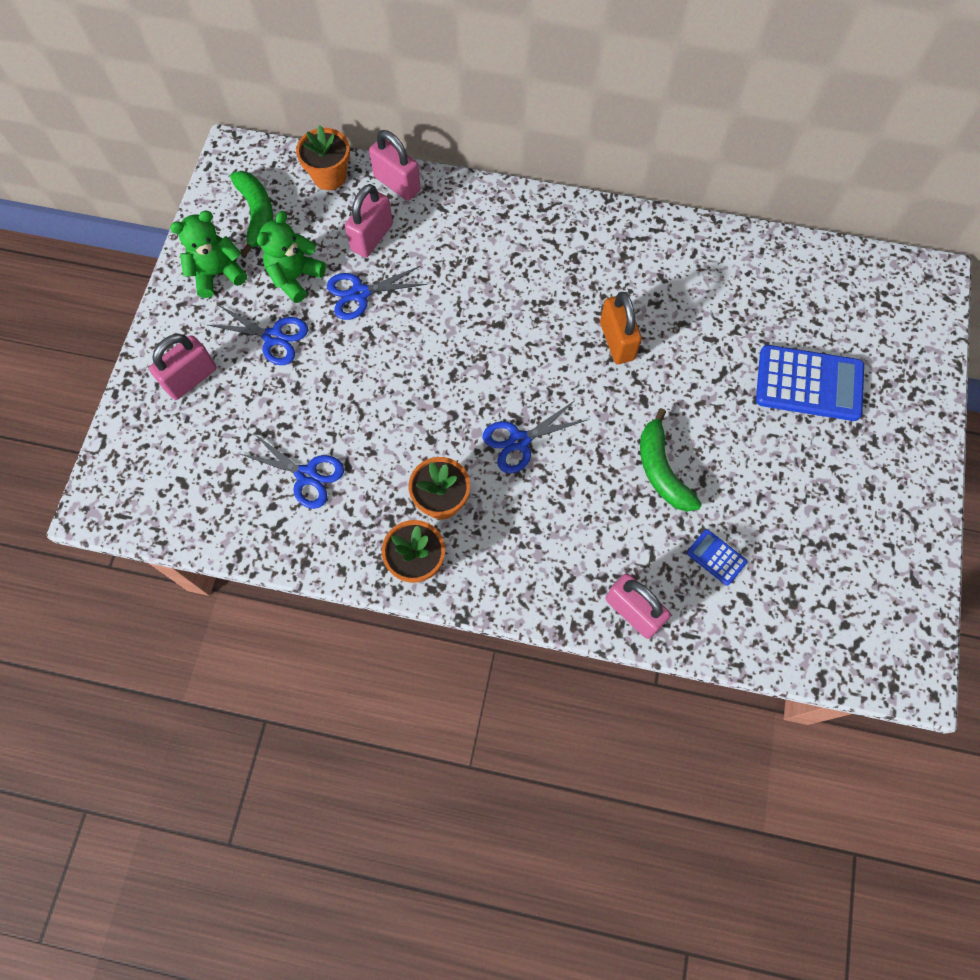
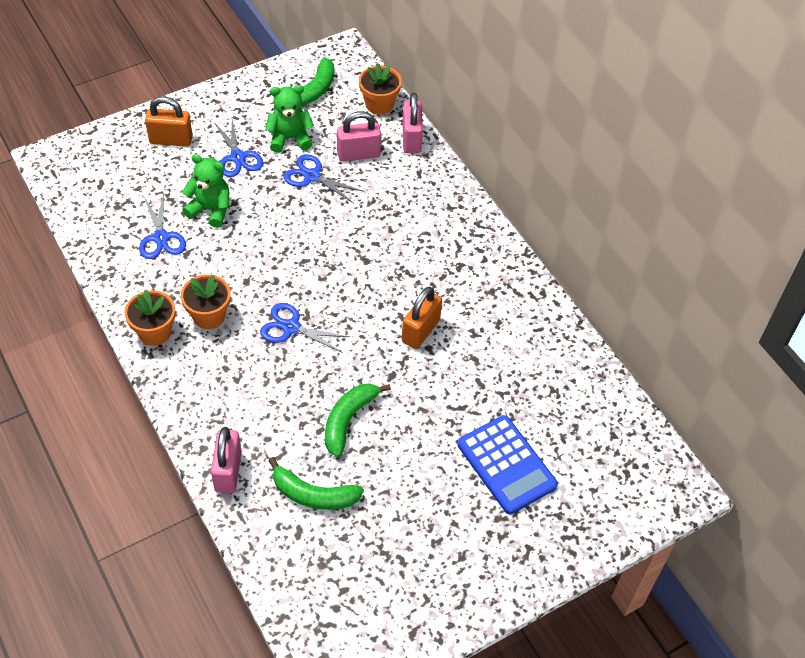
camera: 45 degrees right, 15 degrees down
pink padlock [149,334,217,400] -> orange padlock [145,96,193,147]
green teddy bear [170,210,247,298] -> green teddy bear moved to [182,154,229,228]
blue calculator [687,529,747,586] -> green banana [268,457,364,510]

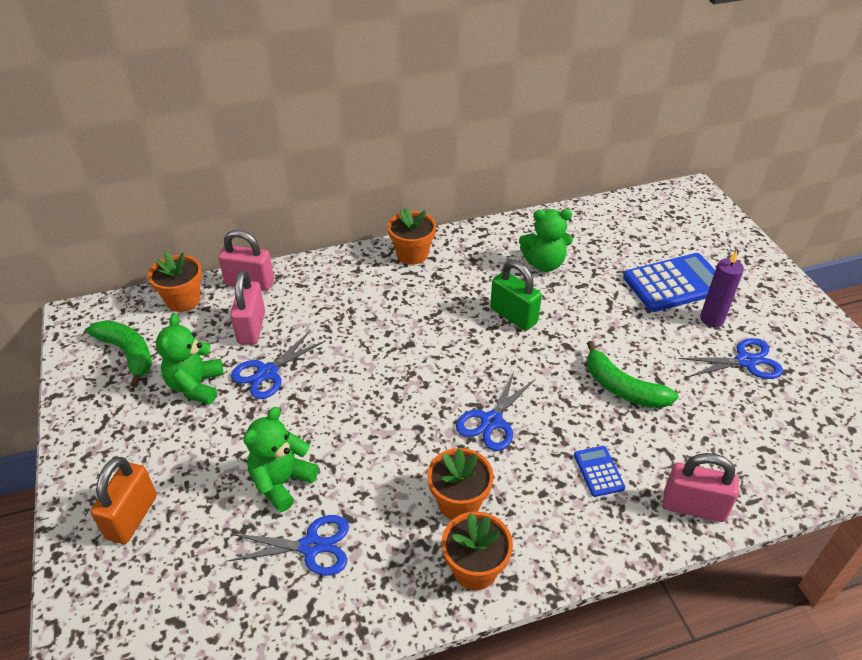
camera: 75 degrees left, 10 degrees down
blue scissors [214,119,263,177] -> blue scissors moved to [679,338,783,379]
green banana [268,457,364,510] -> none
orange padlock [402,286,442,349] -> green padlock [490,260,542,331]
none -> orange flower pot [388,207,436,265]
none -> green teddy bear [519,209,573,272]
none -> blue calculator [574,446,625,497]
none -> purple candle [700,250,744,327]

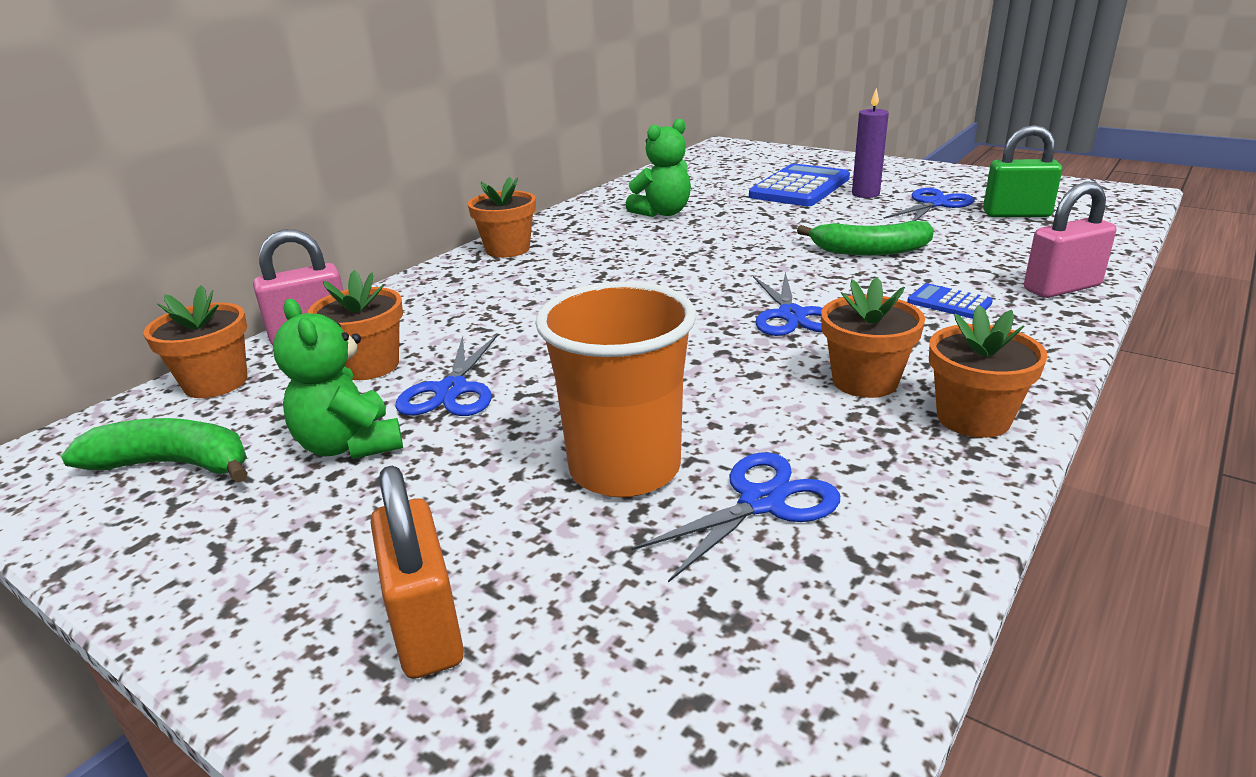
camera: 35 degrees left, 15 degrees down
pink padlock [230,270,265,345] -> orange flower pot [308,270,403,380]
green teddy bear [243,407,318,512] -> orange cup [535,281,696,497]
green padlock [490,260,542,331] -> green padlock moved to [983,125,1062,217]

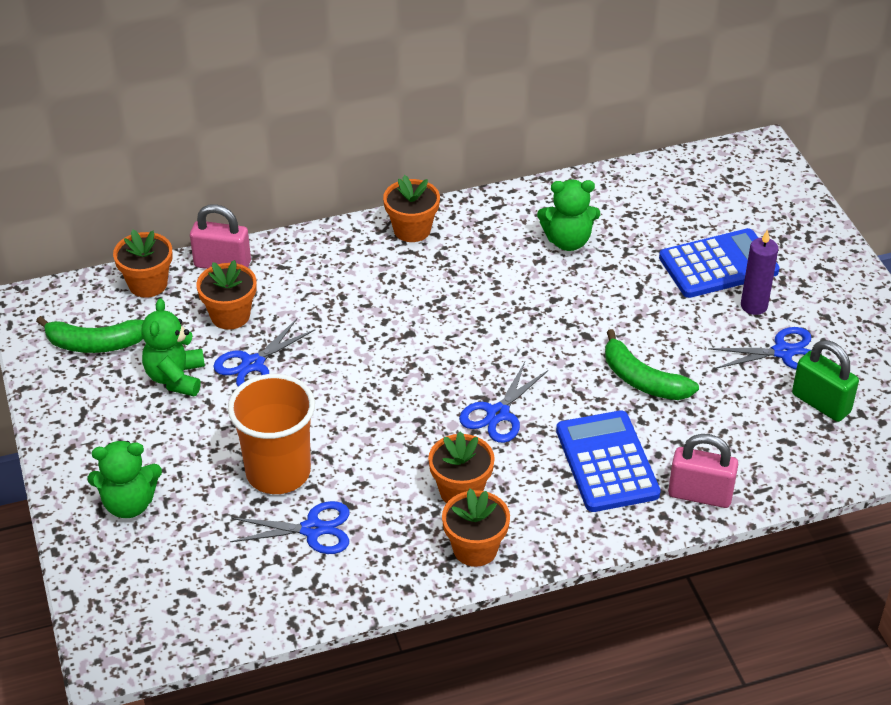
camera: 35 degrees right, 15 degrees up
green banana [61,418,248,482] -> green banana turned 135 degrees clockwise [36,316,144,353]
orange padlock [370,466,464,679] -> green teddy bear [88,440,162,518]
blue calculator [907,283,993,319] -> blue calculator [556,410,661,512], size x2.10

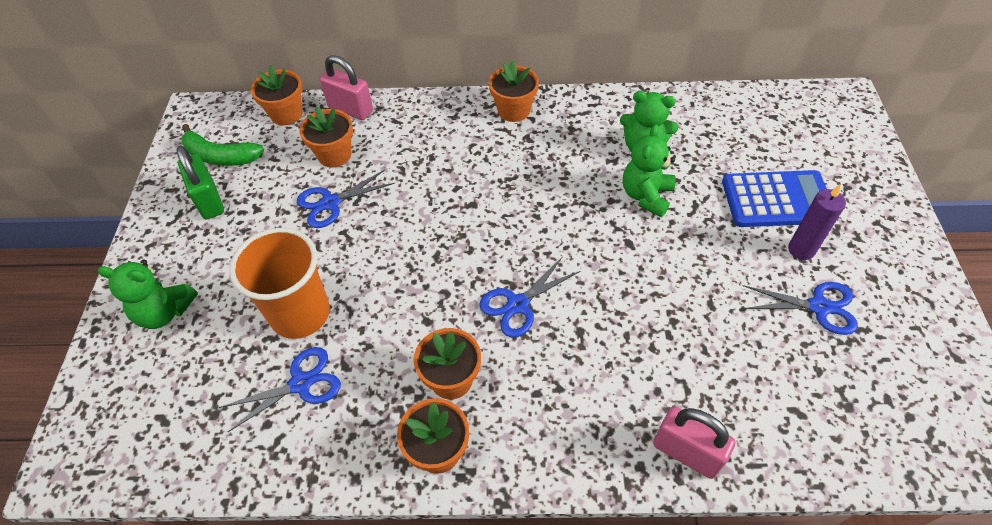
camera: 20 degrees right, 10 degrees up
green teddy bear [141,298,205,396] -> green teddy bear moved to [623,124,676,217]
blue scissors [230,501,350,554] -> blue scissors turned 45 degrees counterclockwise [219,347,341,432]
blue calculator [556,410,661,512] -> none
green banana [605,329,699,400] -> none
green padlock [792,340,859,422] -> green padlock moved to [176,146,224,219]

